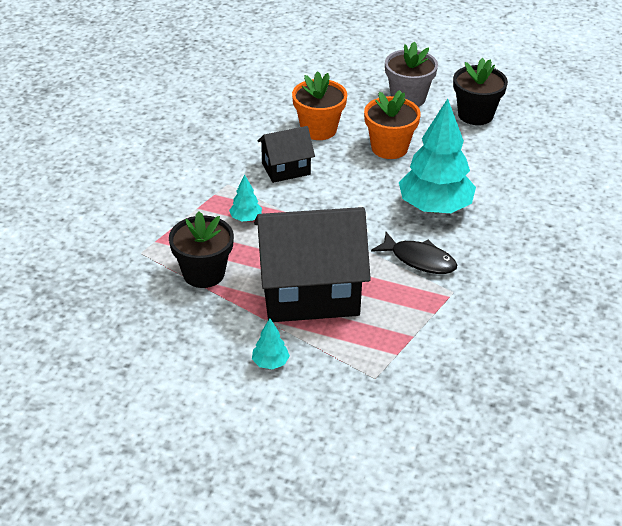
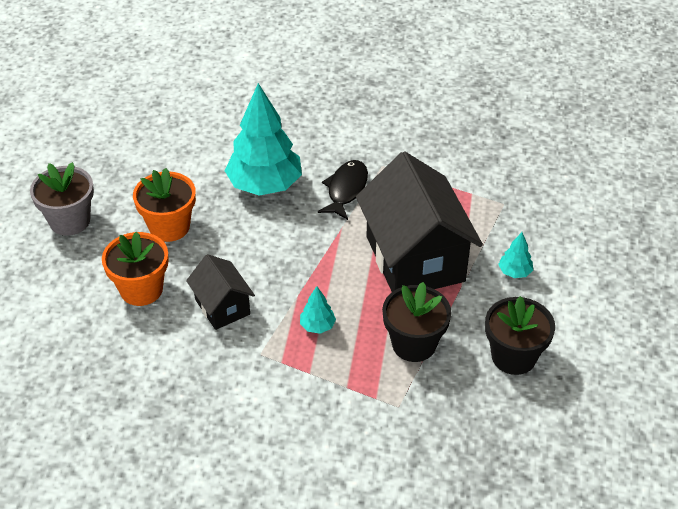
camera: 100 degrees left, 5 degrees up
black flower pot [453,58,508,125] -> black flower pot moved to [485,296,555,375]

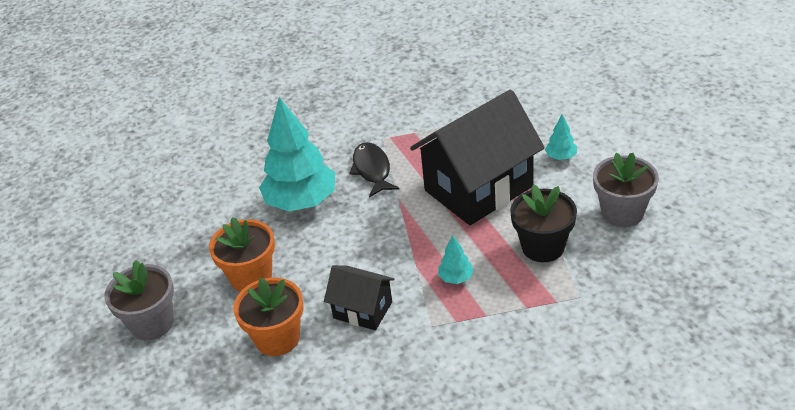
camera: 30 degrees left, 5 degrees down
black house [356,151,483,292] -> black house turned 75 degrees counterclockwise [410,90,545,225]
black flower pot [485,296,555,375] -> grey flower pot [593,153,659,227]

